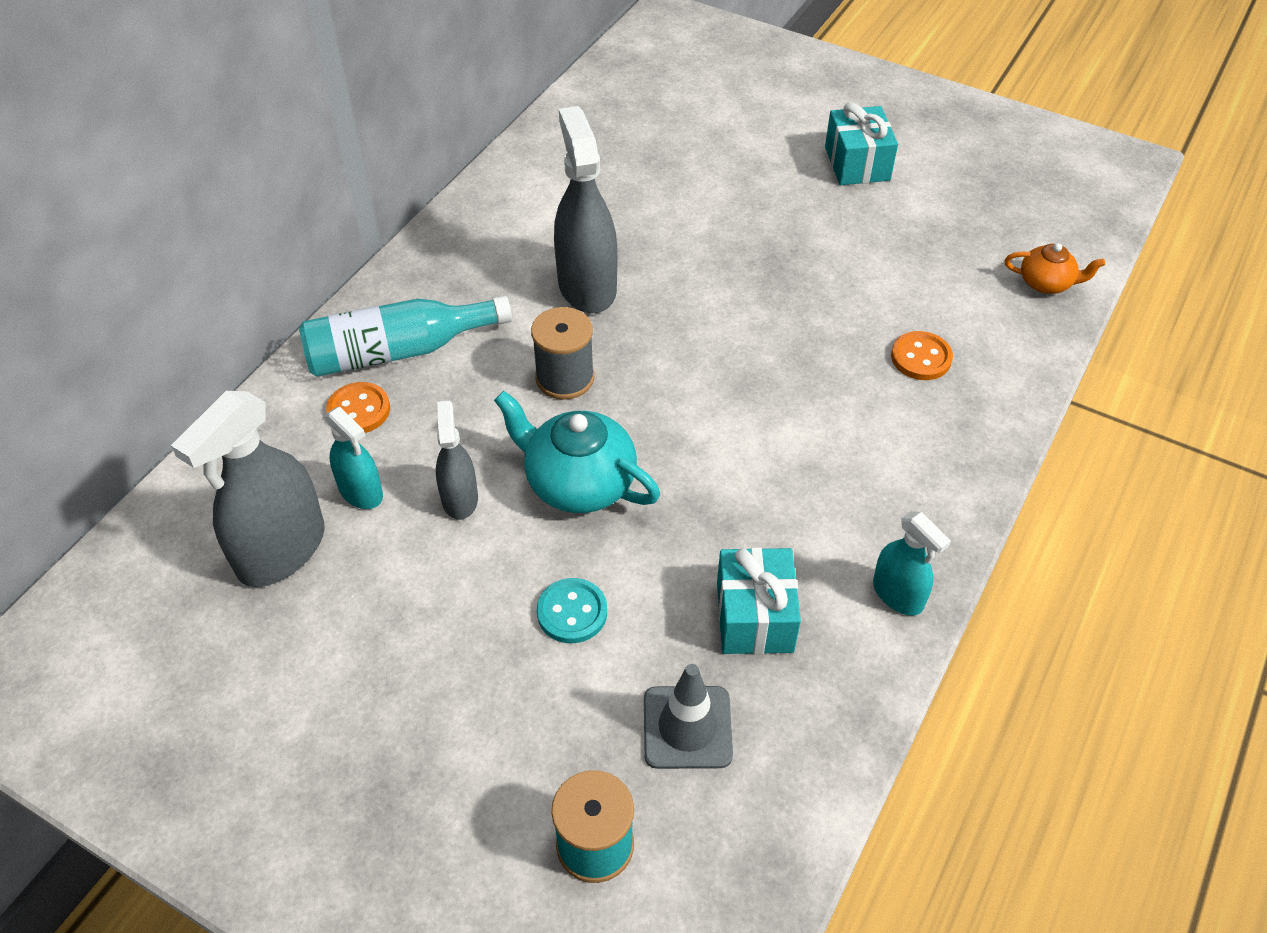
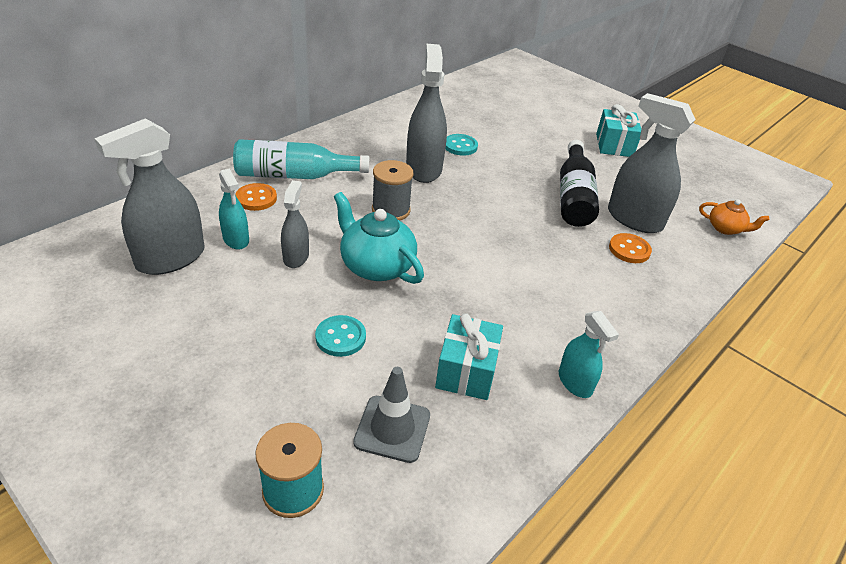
camera: 10 degrees right, 10 degrees down
none -> turquoise button [446,134,478,156]
none -> black bottle [560,140,599,227]
none -> grey spray bottle [608,93,696,233]

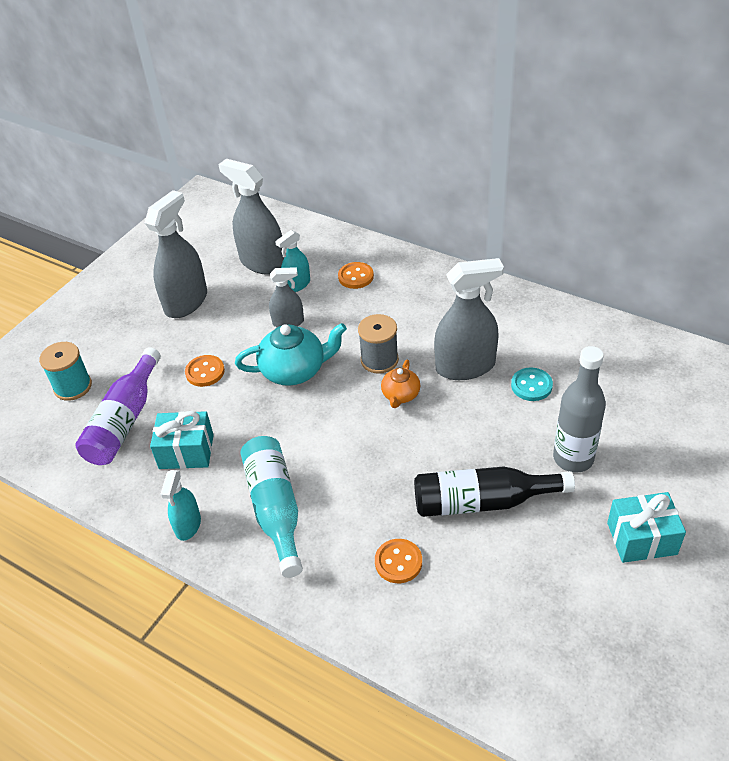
camera: 85 degrees right, 5 degrees up
turquoise bottle [233,139,369,179] -> turquoise bottle moved to [241,436,303,578]
turquoise button [315,315,366,357] -> orange button [185,355,225,387]
turquoise teapot [334,192,424,284] -> turquoise teapot turned 45 degrees clockwise [235,323,347,386]
grey traffic cone [353,367,430,463] -> purple bottle [75,347,161,465]
turquoise spray bottle [559,311,619,398] -> turquoise spray bottle turned 45 degrees counterclockwise [161,470,201,541]
grey spray bottle [608,93,696,233] -> grey spray bottle moved to [145,190,207,318]
orange teapot [699,199,769,235] -> orange teapot moved to [381,360,421,408]
none -> grey bottle [553,346,606,473]

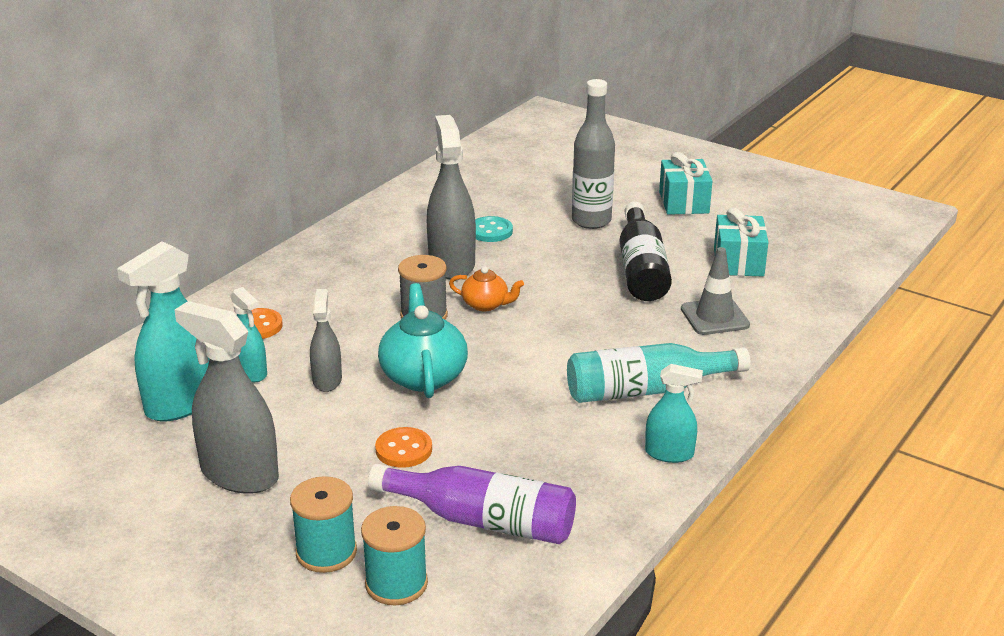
camera: 90 degrees left, 15 degrees down
turquoise gift [150,411,214,469] -> turquoise gift moved to [714,208,768,276]
grey spray bottle [218,159,284,275] -> turquoise spray bottle [117,241,209,422]
orange button [375,539,422,583] -> grey traffic cone [681,247,750,335]
none -> turquoise spool [290,476,357,573]

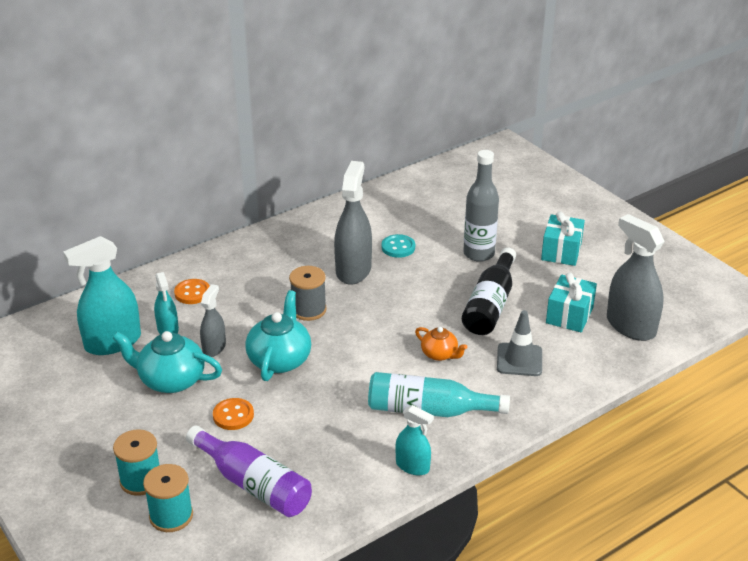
camera: 20 degrees right, 5 degrees up
grey spray bottle [174,301,279,494] -> grey spray bottle moved to [607,214,665,341]
orange teapot [449,266,524,311] -> orange teapot moved to [415,327,467,361]
none -> turquoise teapot [113,331,222,393]

